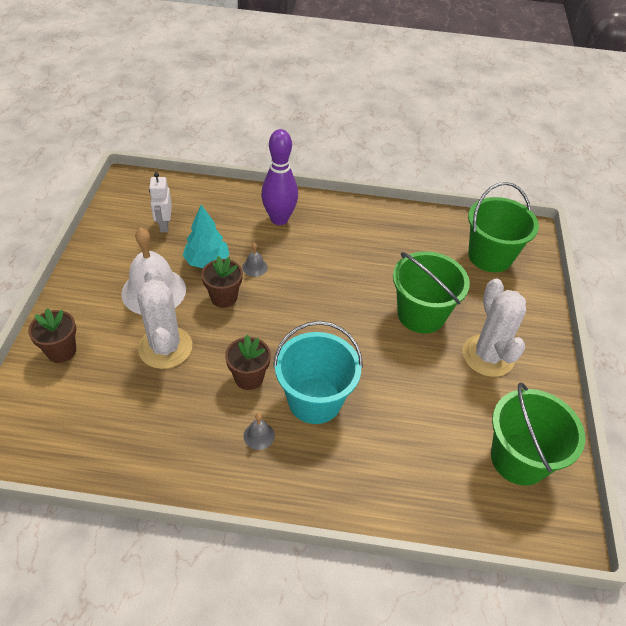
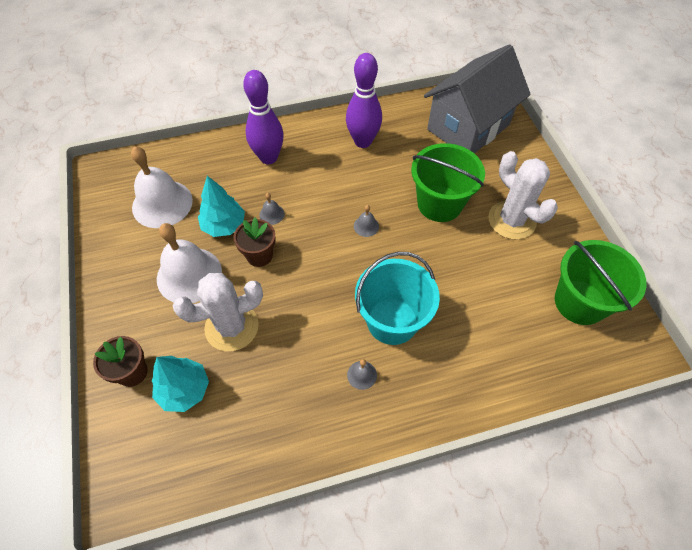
camera: 20 degrees left, 10 degrees up
white cactus [137,268,192,369] -> white cactus turned 75 degrees counterclockwise [172,273,263,351]
white robot [149,172,172,232] -> white bell [131,146,193,228]
brown flower pot [225,335,271,390] -> none
green bucket [468,182,539,272] -> grey house [424,44,531,153]
none -> turquoise tree [152,356,209,412]
none -> purple bowling pin [346,53,382,148]
none -> grey bell [354,205,379,237]

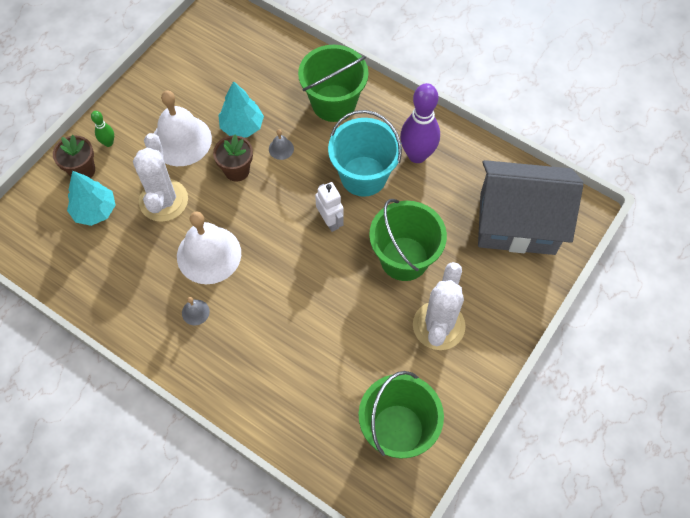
camera: 50 degrees right, 5 degrees up
white bell [131,146,193,228] -> white bell moved to [177,211,241,284]
white cactus [172,273,263,351] -> white cactus turned 60 degrees clockwise [133,133,188,222]
purple bowling pin [243,70,284,164] -> green bucket [298,45,369,122]
grey bell [354,205,379,237] -> white robot [315,182,344,232]
turquoise bucket [355,252,440,345] -> turquoise bucket moved to [328,110,402,197]
none -> green bowling pin [91,111,114,147]

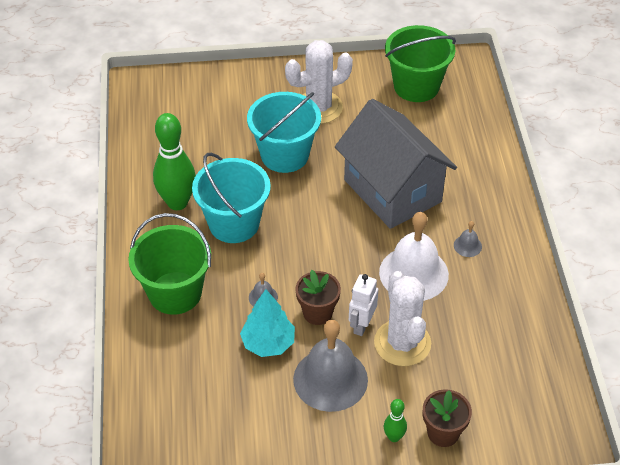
camera: 130 degrees left, 15 degrees down
turquoise tree [67,171,116,226] -> none
white cactus [133,133,188,222] -> white cactus turned 60 degrees counterclockwise [374,271,431,366]
white bell [153,90,212,166] -> grey bell [293,320,368,412]
white robot [315,182,344,232] -> white robot moved to [349,274,378,336]
green bucket [369,199,447,281] -> turquoise bucket [247,92,321,173]
purple bowling pin [400,83,440,163] -> green bowling pin [153,113,196,210]
grey house [478,160,583,255] -> grey house moved to [335,99,457,229]

